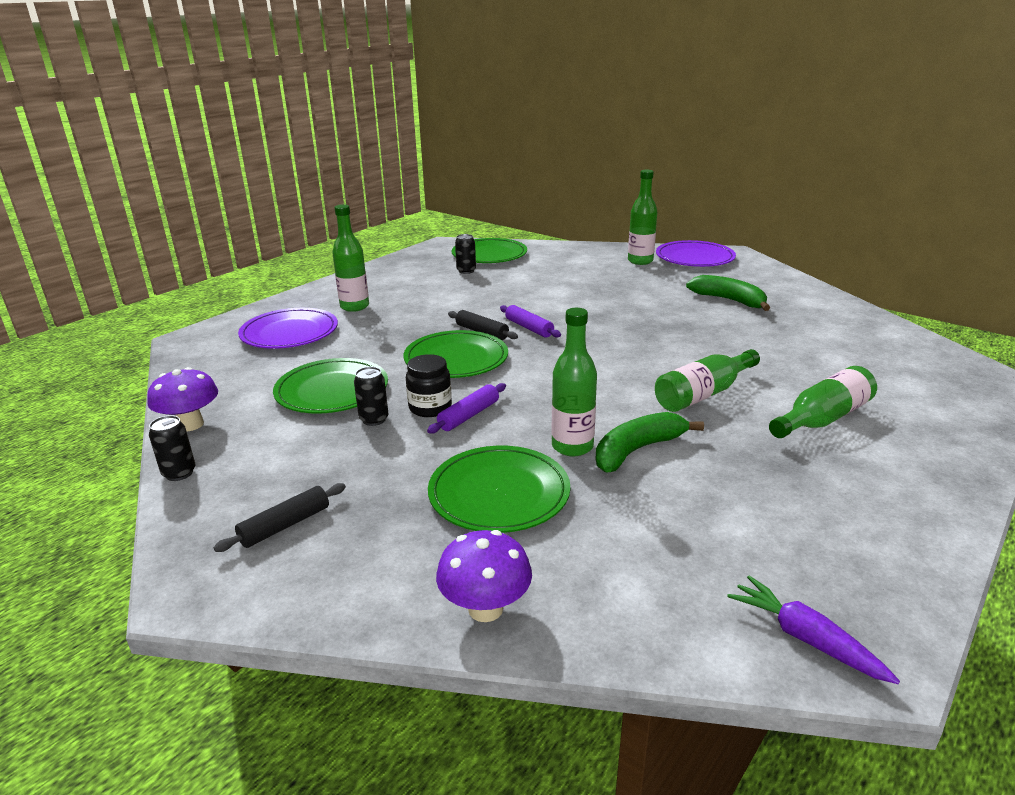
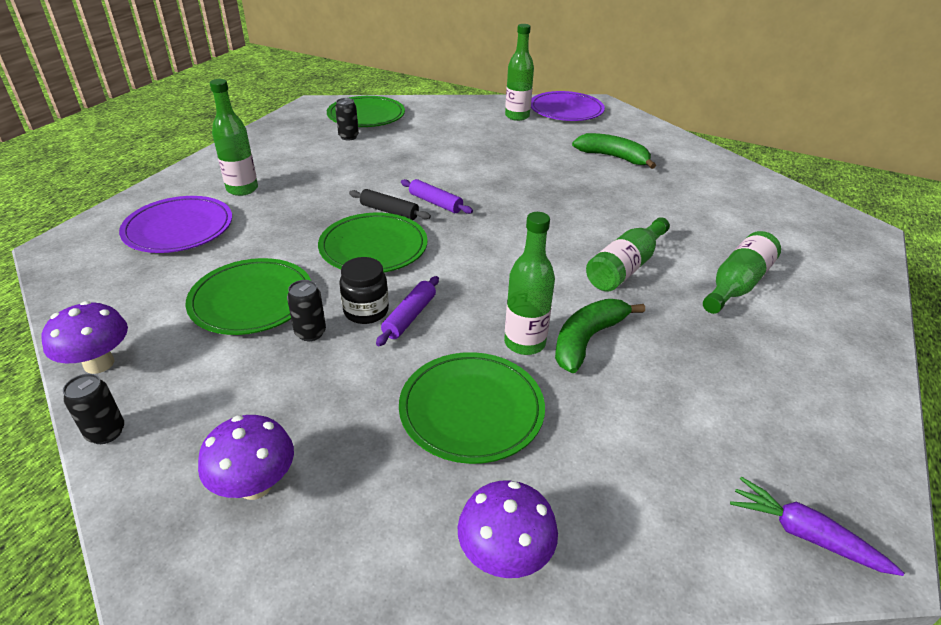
camera: 15 degrees left, 10 degrees up
black rolling pin [214,483,346,552] -> purple mushroom [198,415,294,500]

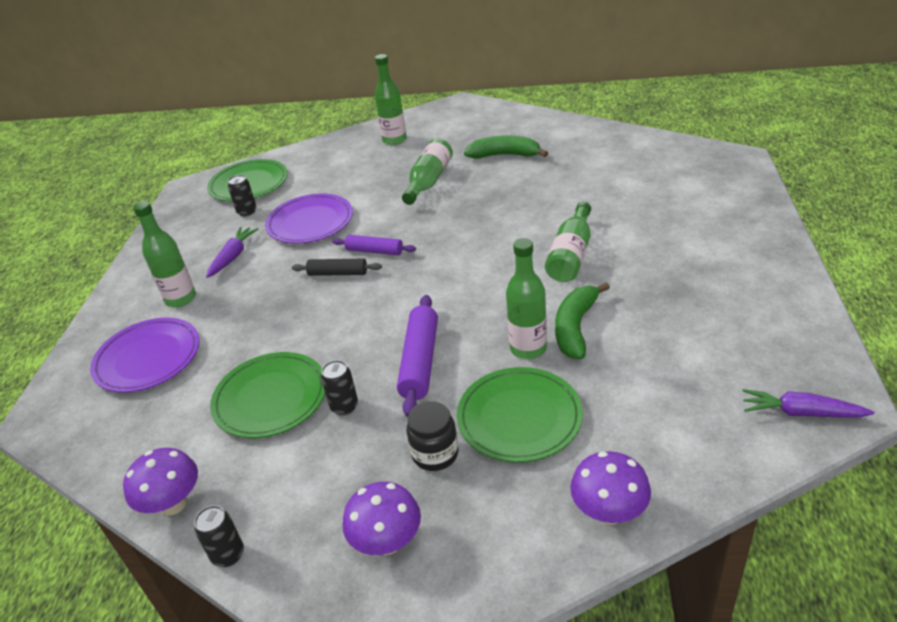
camera: 15 degrees left, 0 degrees up
green plate [318,213,427,272] -> none
black jar [339,257,389,324] -> black jar moved to [406,401,458,471]
purple rolling pin [376,276,439,346] -> purple rolling pin [397,295,438,417], size x1.57
purple plate [531,91,605,121] -> purple plate moved to [265,194,353,244]
green bottle [703,231,781,314] -> green bottle moved to [402,139,453,205]
none -> purple carrot [206,227,258,278]

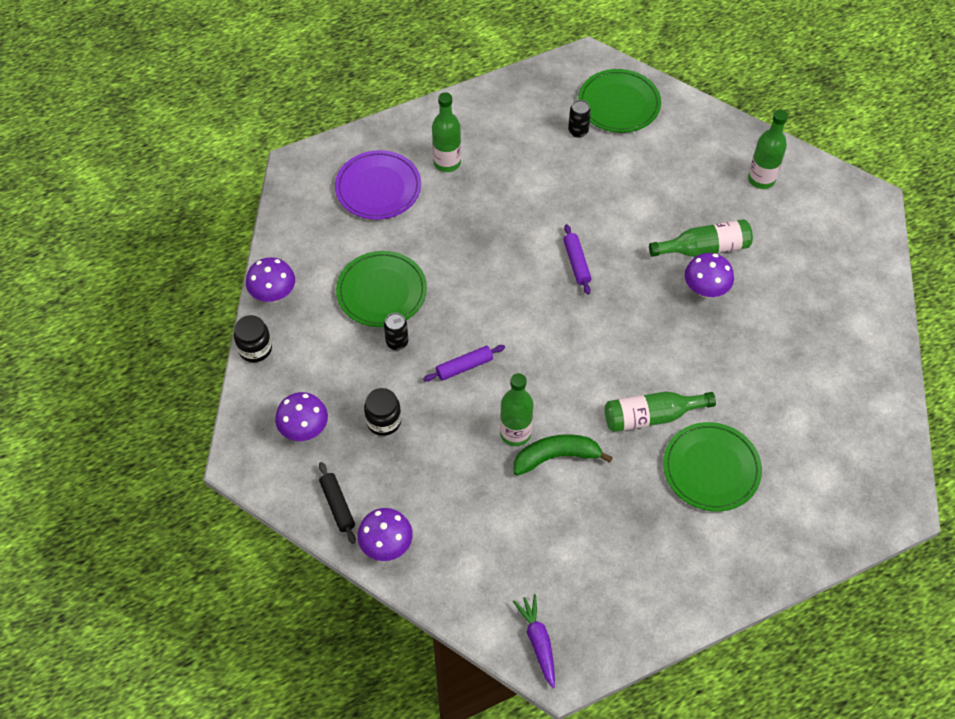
camera: 55 degrees right, 20 degrees up
black can [194,505,244,567] -> black jar [234,315,272,362]
purple carrot [206,227,258,278] -> none
purple plate [265,194,353,244] -> none
black rolling pin [292,259,382,276] -> black rolling pin moved to [319,462,356,544]
purple rolling pin [397,295,438,417] -> purple rolling pin [423,345,505,382], size x0.64
green plate [457,367,583,462] -> green plate moved to [663,422,762,512]
green banana [464,135,548,158] -> none
none -> purple mushroom [685,253,734,298]

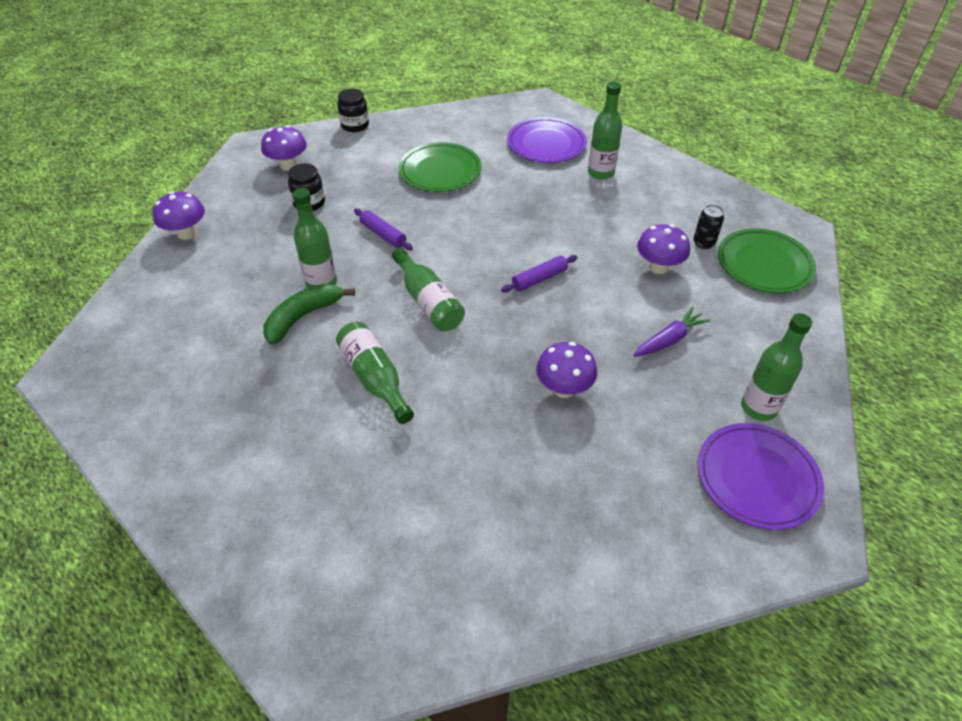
camera: 70 degrees right, 10 degrees down
purple mushroom [246,257,295,302] -> purple mushroom moved to [637,224,690,274]
black rolling pin [319,462,356,544] -> none
black can [384,313,408,350] -> none
purple carrot [513,594,555,688] -> purple carrot moved to [633,307,711,357]
green banana [514,434,613,476] -> green banana turned 105 degrees counterclockwise [263,284,355,345]
green bottle [649,219,753,257] -> green bottle moved to [392,248,465,331]
green plate [663,422,762,512] -> none
none -> purple plate [698,423,824,530]

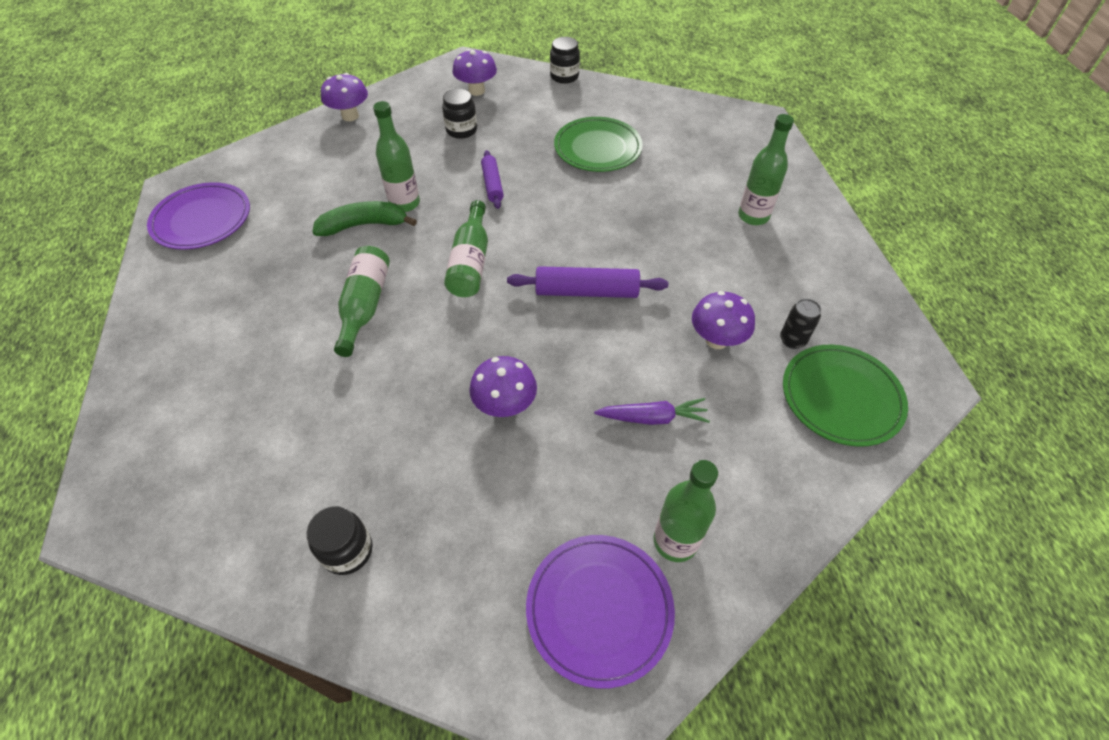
camera: 35 degrees right, 5 degrees up
purple rolling pin [501,255,578,293] -> purple rolling pin [507,266,668,298], size x1.57
purple plate [507,117,587,163] -> purple plate moved to [147,182,250,250]
none -> black jar [306,506,372,575]

